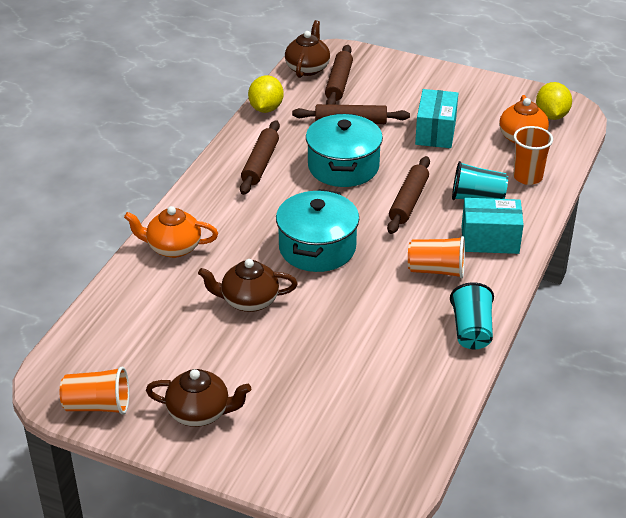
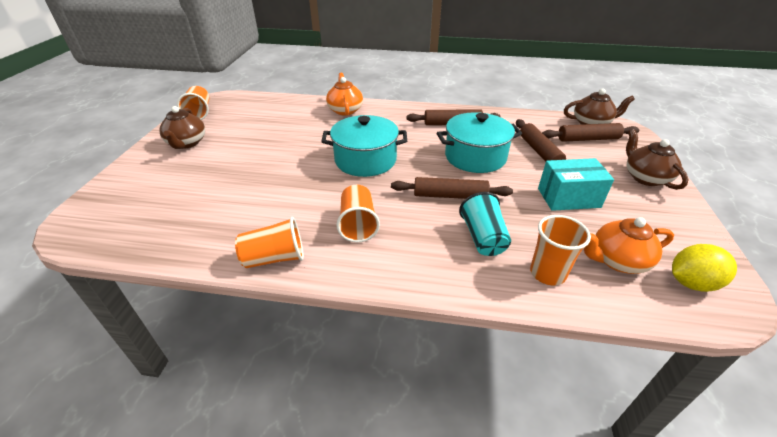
camera: 75 degrees right, 0 degrees up
brown teapot [198,259,297,312] -> brown teapot moved to [626,129,689,190]
yellow lemon [248,75,283,113] -> none
turquoise cup [450,282,494,349] -> orange cup [235,217,304,268]
turquoise box [462,198,524,254] -> none

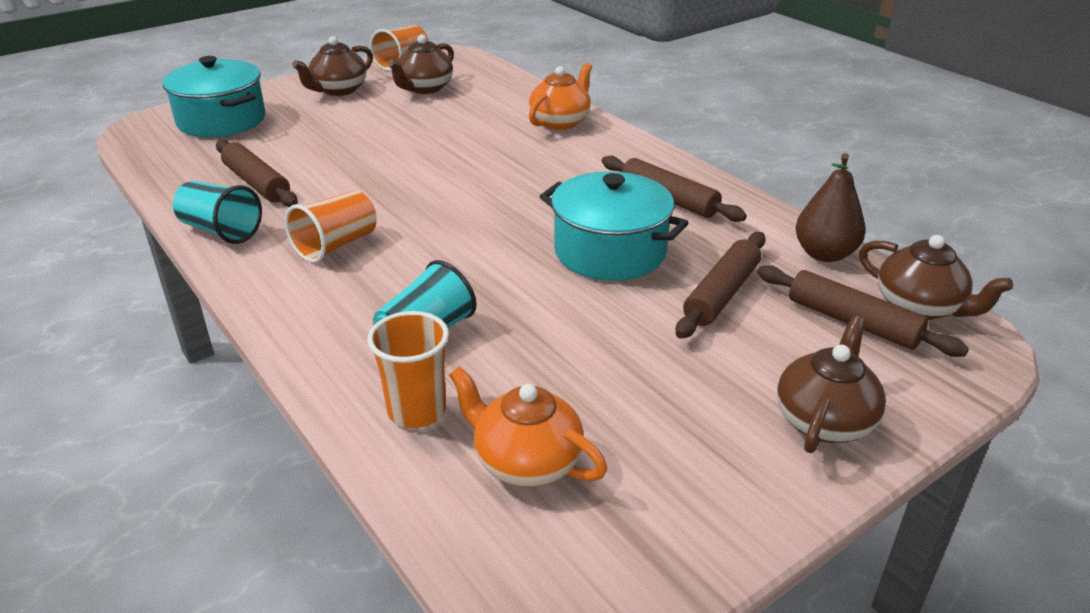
camera: 45 degrees right, 5 degrees down
orange cup [235,217,304,268] -> turquoise cup [173,181,262,244]
turquoise pot [321,115,407,177] -> turquoise pot moved to [162,56,266,137]
brown rolling pin [391,177,513,199] -> brown rolling pin moved to [216,139,298,207]
turquoise box [538,158,614,211] -> none
yellow lemon [672,244,737,292] -> none
none -> brown teapot [388,35,454,94]
none -> brown pear [795,153,866,262]

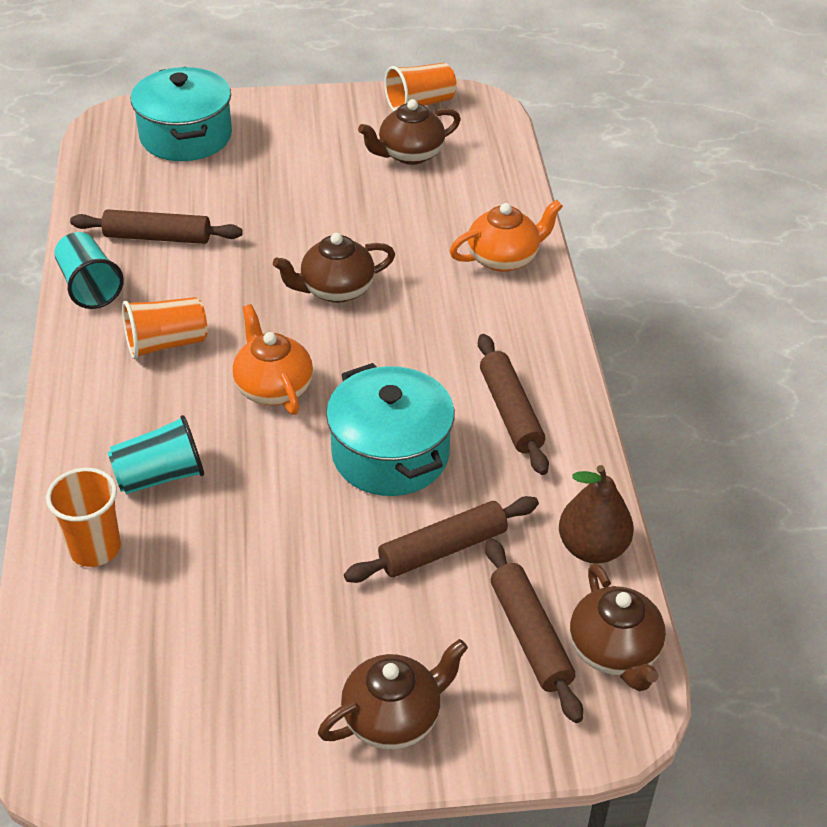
camera: 30 degrees right, 10 degrees up
brown rolling pin [216,139,298,207] -> brown rolling pin turned 75 degrees counterclockwise [70,209,243,244]
brown teapot [292,36,373,96] -> brown teapot moved to [273,233,395,303]
orange teapot [449,367,607,487] -> orange teapot moved to [233,304,313,415]

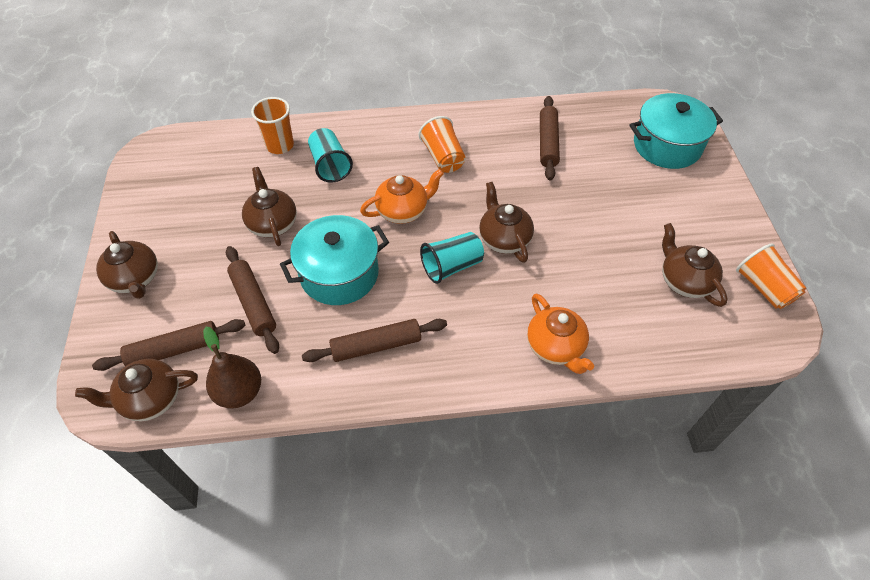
camera: 90 degrees right, 10 degrees up
turquoise cup [54,232,124,309] -> turquoise cup moved to [420,232,484,284]
none -> brown teapot [242,167,297,246]

